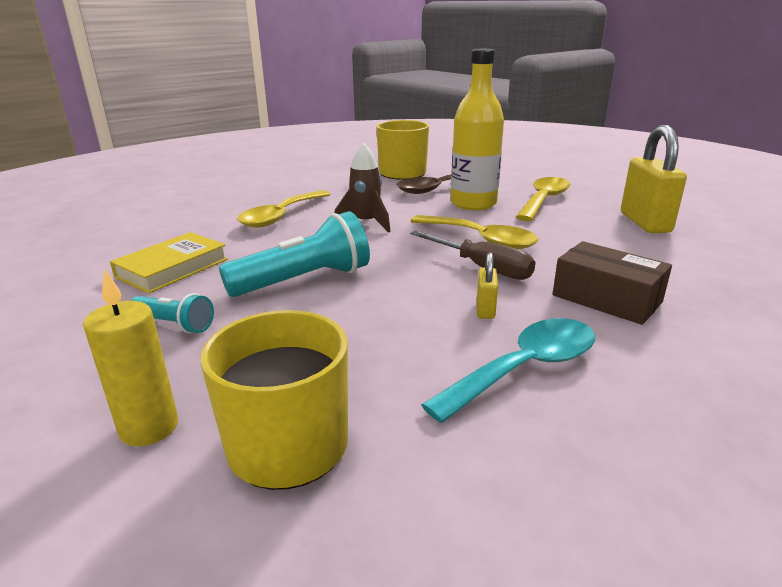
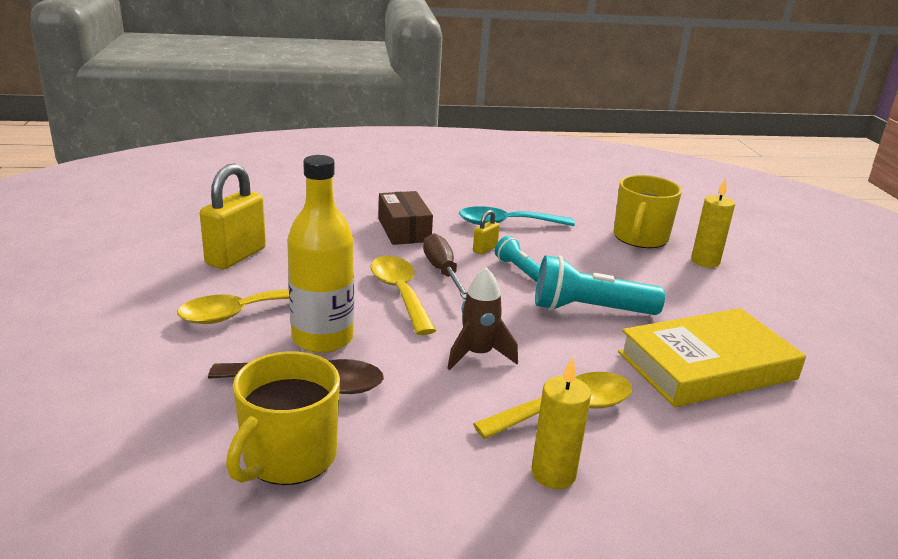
camera: 150 degrees left, 0 degrees up
yellow book [110,232,228,294] -> yellow book [618,308,806,407], size x1.59
turquoise flashlight [131,293,214,333] -> turquoise flashlight moved to [494,236,540,282]
none -> yellow candle [531,357,591,489]

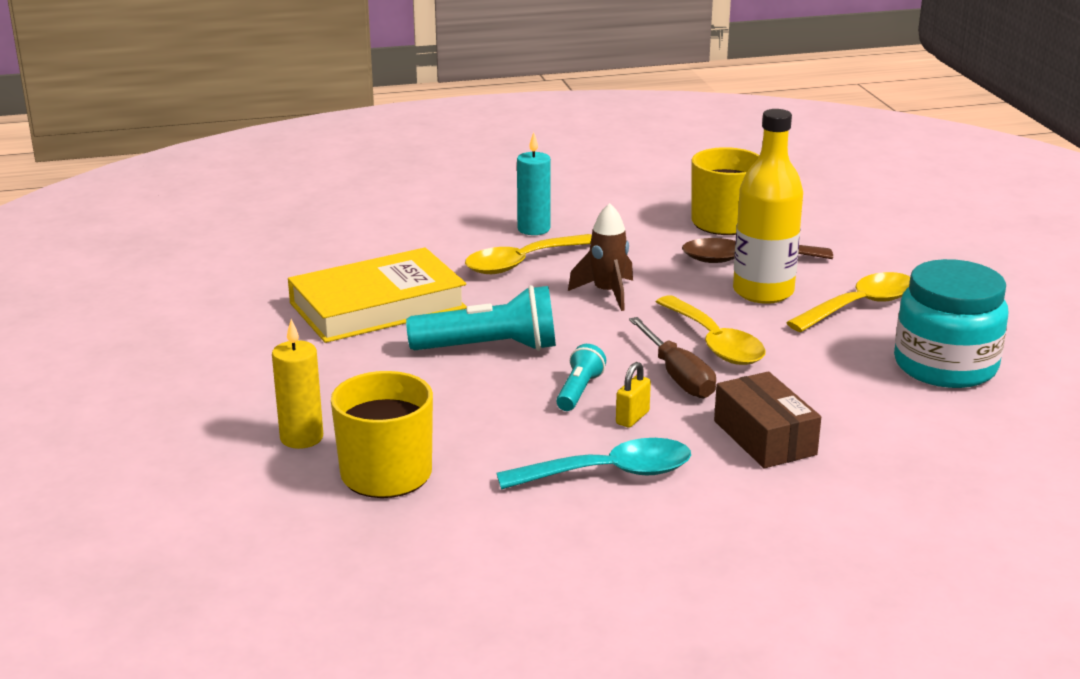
camera: 175 degrees right, 0 degrees up
yellow padlock [200,164,266,269] -> turquoise jar [894,259,1008,388]
turquoise flashlight [494,236,540,282] -> turquoise flashlight turned 120 degrees counterclockwise [556,344,606,411]
yellow candle [531,357,591,489] -> turquoise candle [517,132,551,235]

